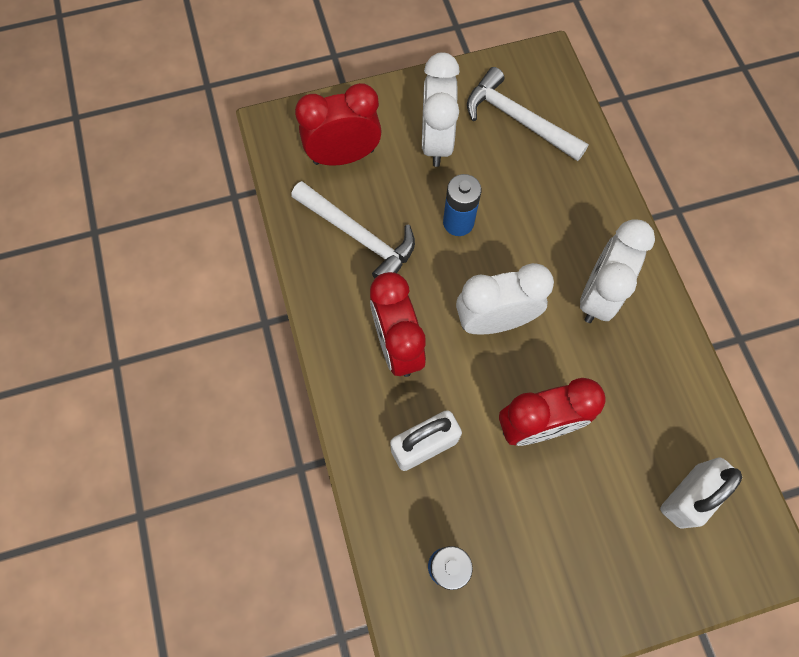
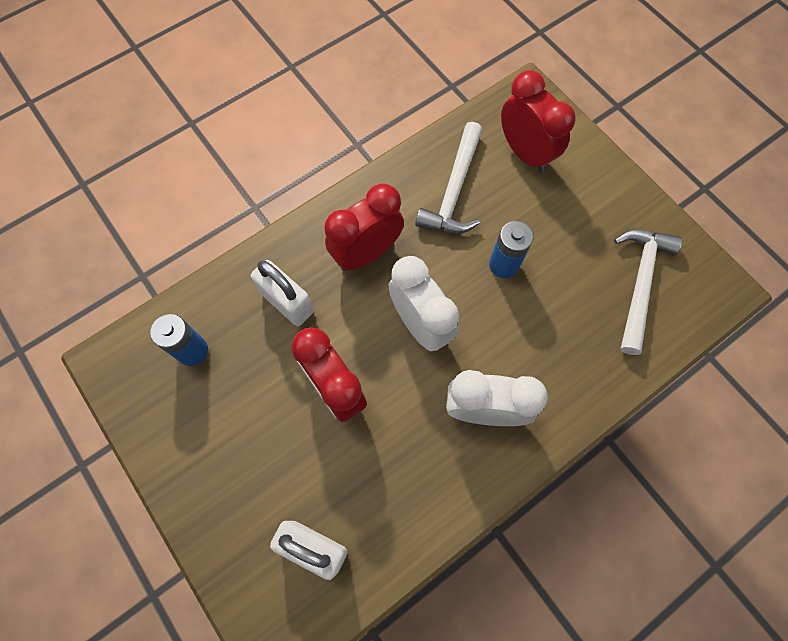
camera: 70 degrees right, 0 degrees up
white clock [422,52,460,167] -> none

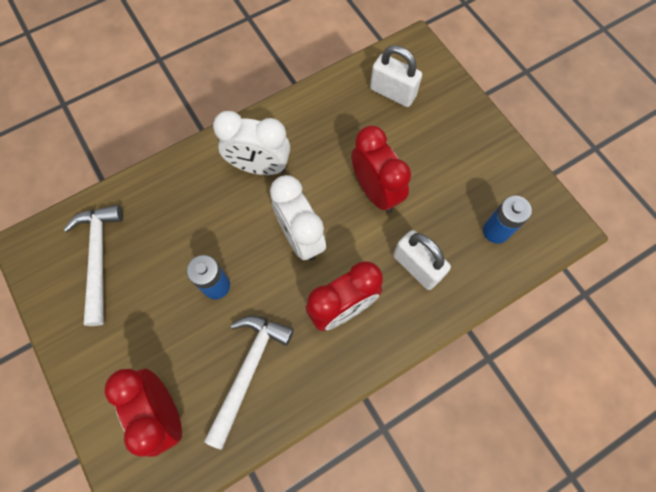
camera: 175 degrees left, 0 degrees up
white hammer [614,229,682,355] -> white hammer turned 150 degrees clockwise [63,205,123,326]

